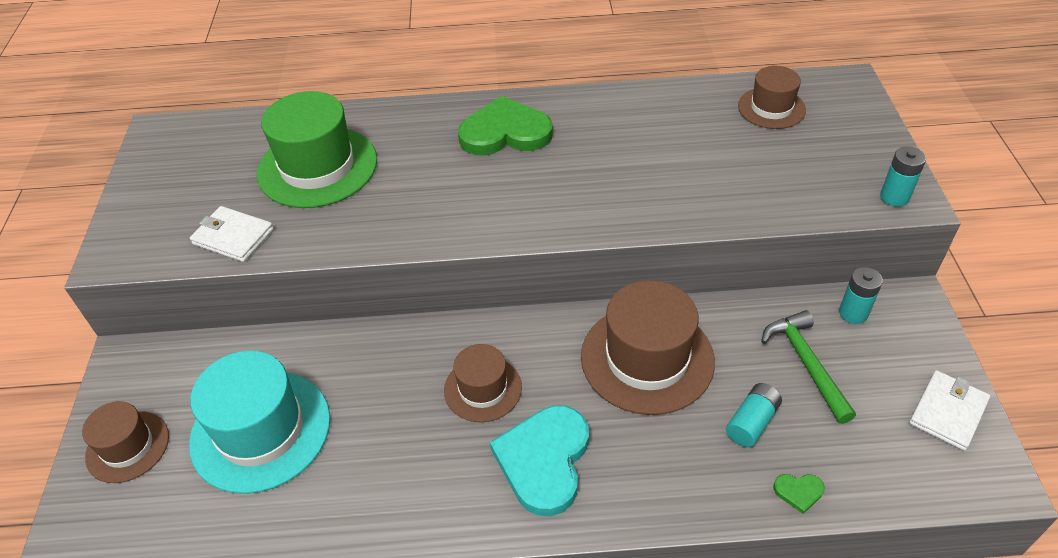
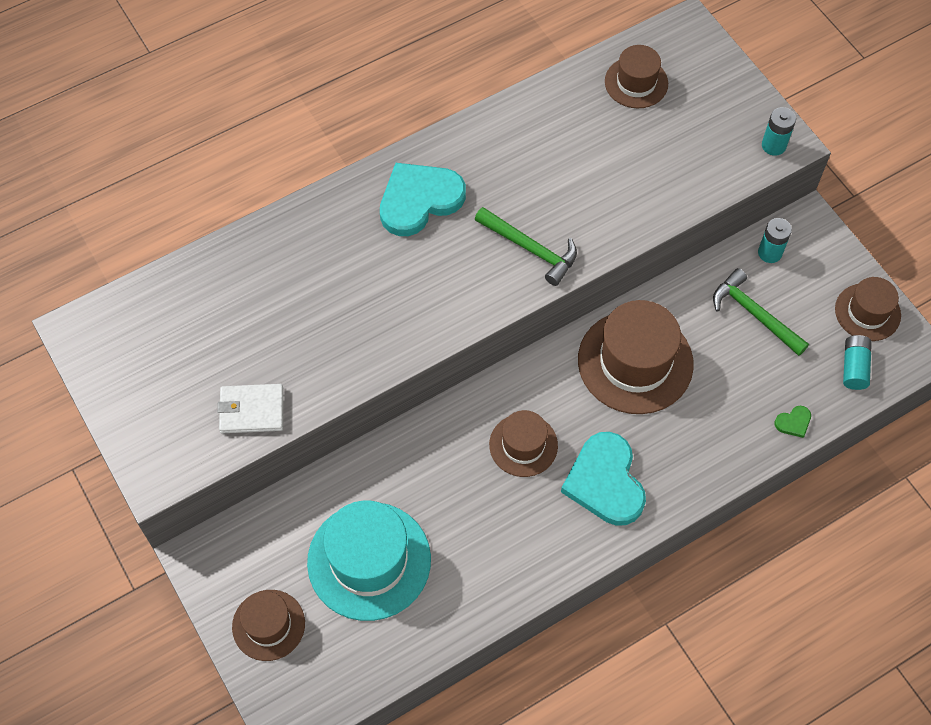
camera: 30 degrees left, 15 degrees up
green hat [257,91,377,208] -> none
green heart [458,96,553,156] -> turquoise heart [380,163,466,236]
turquoise battery [726,383,782,447] -> turquoise battery moved to [843,335,872,390]
white wallet [909,370,990,451] -> brown hat [835,277,901,341]
none -> green hammer [475,207,577,286]

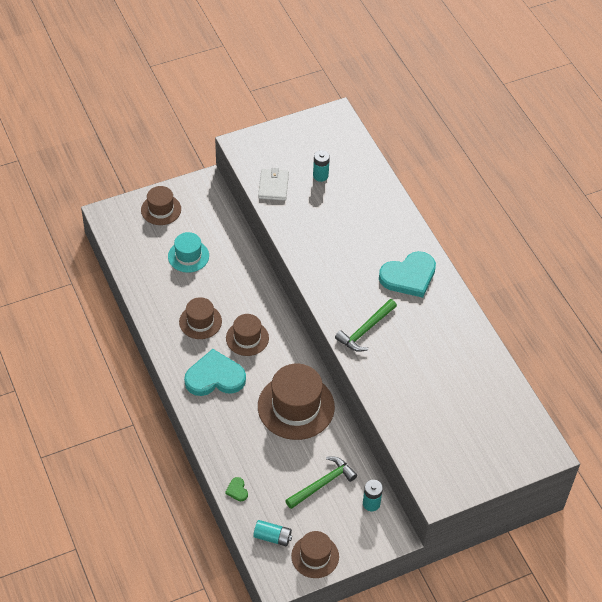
camera: 95 degrees right, 10 degrees down
turquoise hat [307,501,431,621] -> turquoise hat [168,232,209,273], size x0.58
turquoise heart [380,163,466,236] -> turquoise heart turned 90 degrees clockwise [379,251,436,298]
brown hat [605,45,668,108] -> brown hat moved to [179,297,222,339]
turquoise battery [762,107,796,156] -> turquoise battery moved to [313,150,330,182]

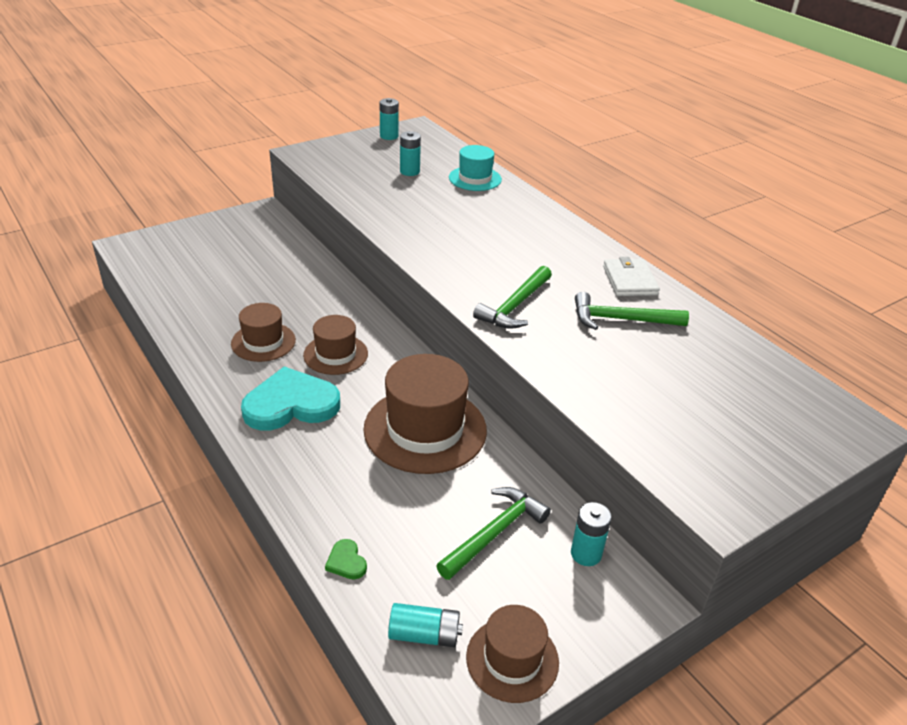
camera: 10 degrees left, 15 degrees down
brown hat [141,186,181,225] -> none
turquoise hat [168,232,209,273] -> turquoise hat moved to [449,145,502,191]
white wallet [258,168,289,201] -> white wallet moved to [603,257,660,296]
turquoise heart [379,251,436,298] -> none
none -> turquoise battery [380,98,399,140]
none -> green hammer [575,292,689,330]

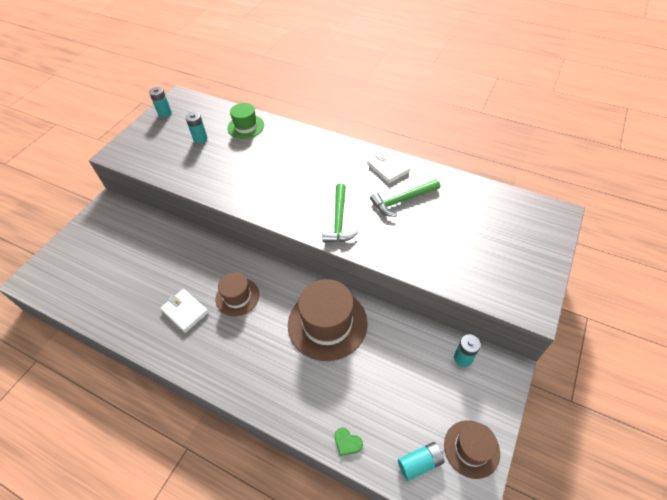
camera: 25 degrees left, 15 degrees up
brown hat [231,303,296,362] -> white wallet [160,289,209,333]
turquoise heart [241,366,340,431] -> none
green hammer [436,487,551,580] -> none
turquoise hat [449,145,502,191] -> green hat [228,103,264,139]

